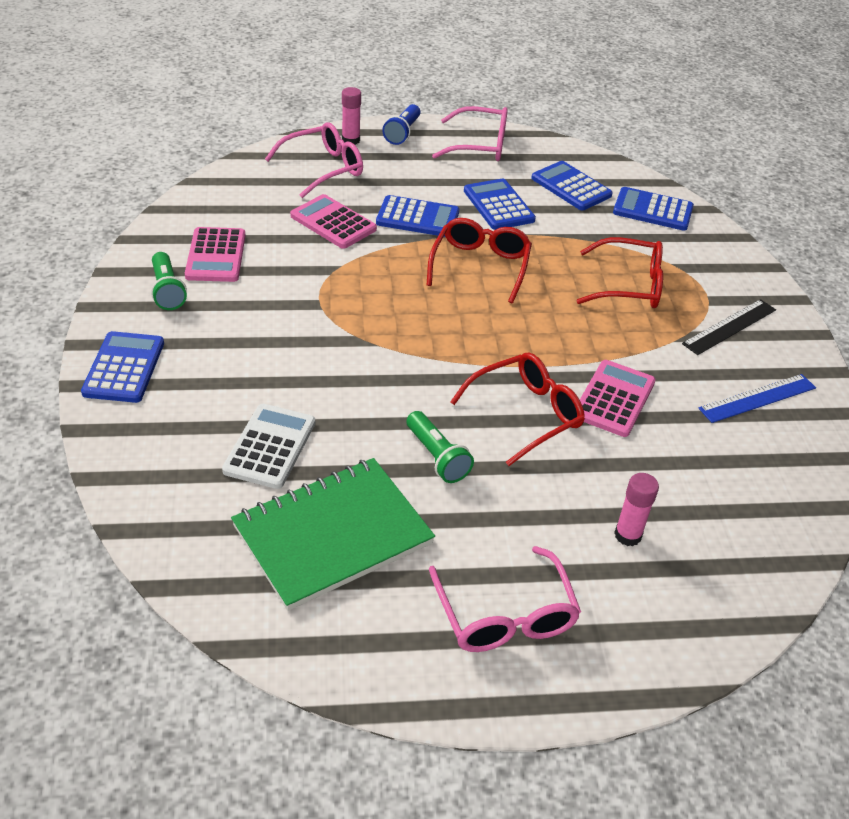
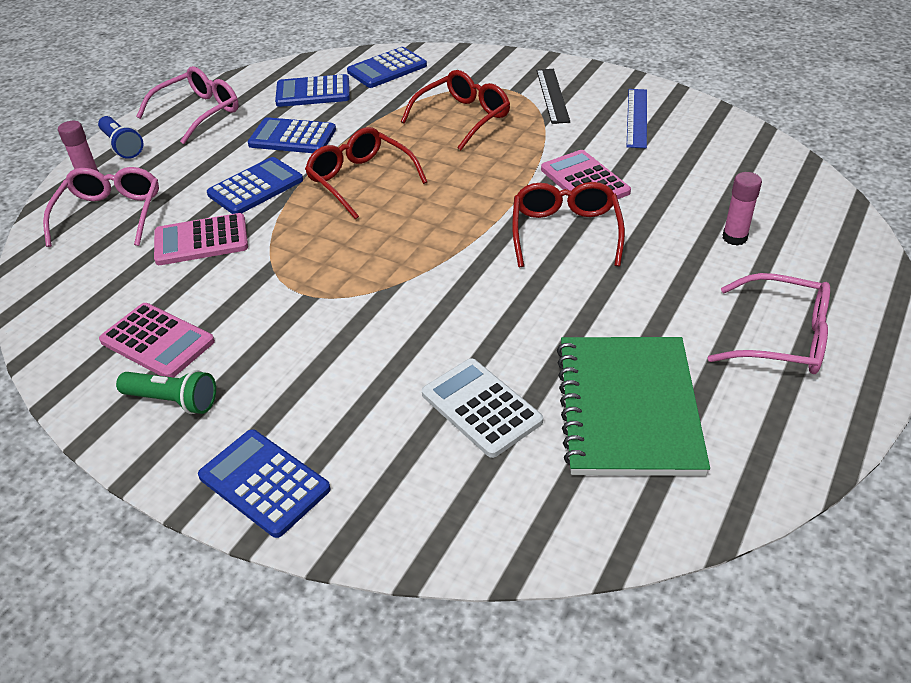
camera: 50 degrees left, 0 degrees up
green flashlight [407,411,474,483] -> none

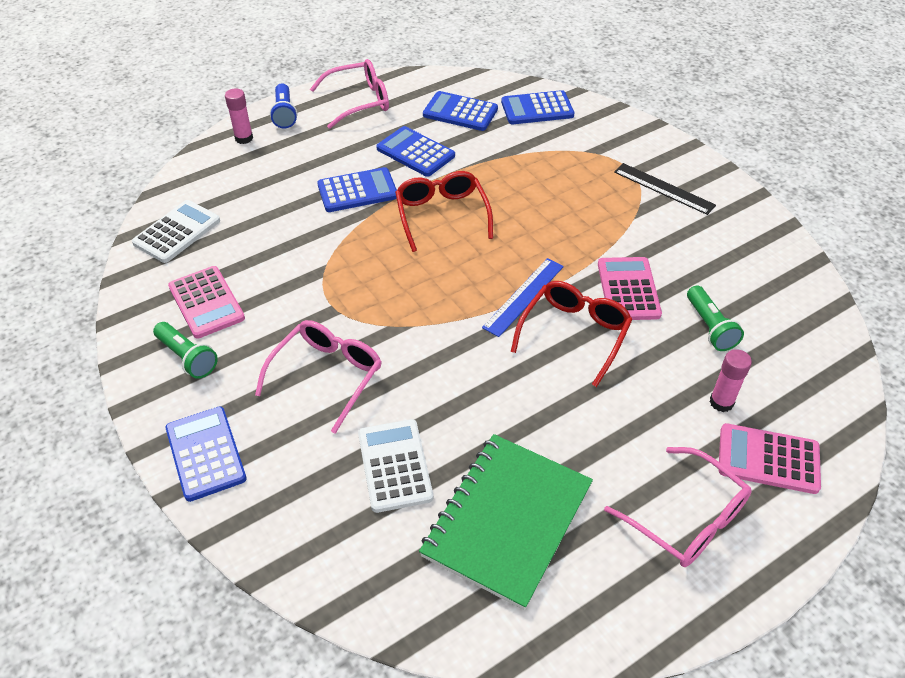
camera: 25 degrees right, 5 degrees up
pink glasses [43,167,159,247] -> pink glasses moved to [255,320,381,434]
pink calculator [154,213,248,265] -> pink calculator moved to [719,423,821,494]
red glasses [401,70,510,150] -> none
black ruler [537,69,570,124] -> black ruler turned 75 degrees counterclockwise [614,163,716,215]
blue ruler [627,89,647,148] -> blue ruler moved to [482,258,564,337]
none -> white calculator [132,200,220,263]
none -> green flashlight [687,286,744,351]

